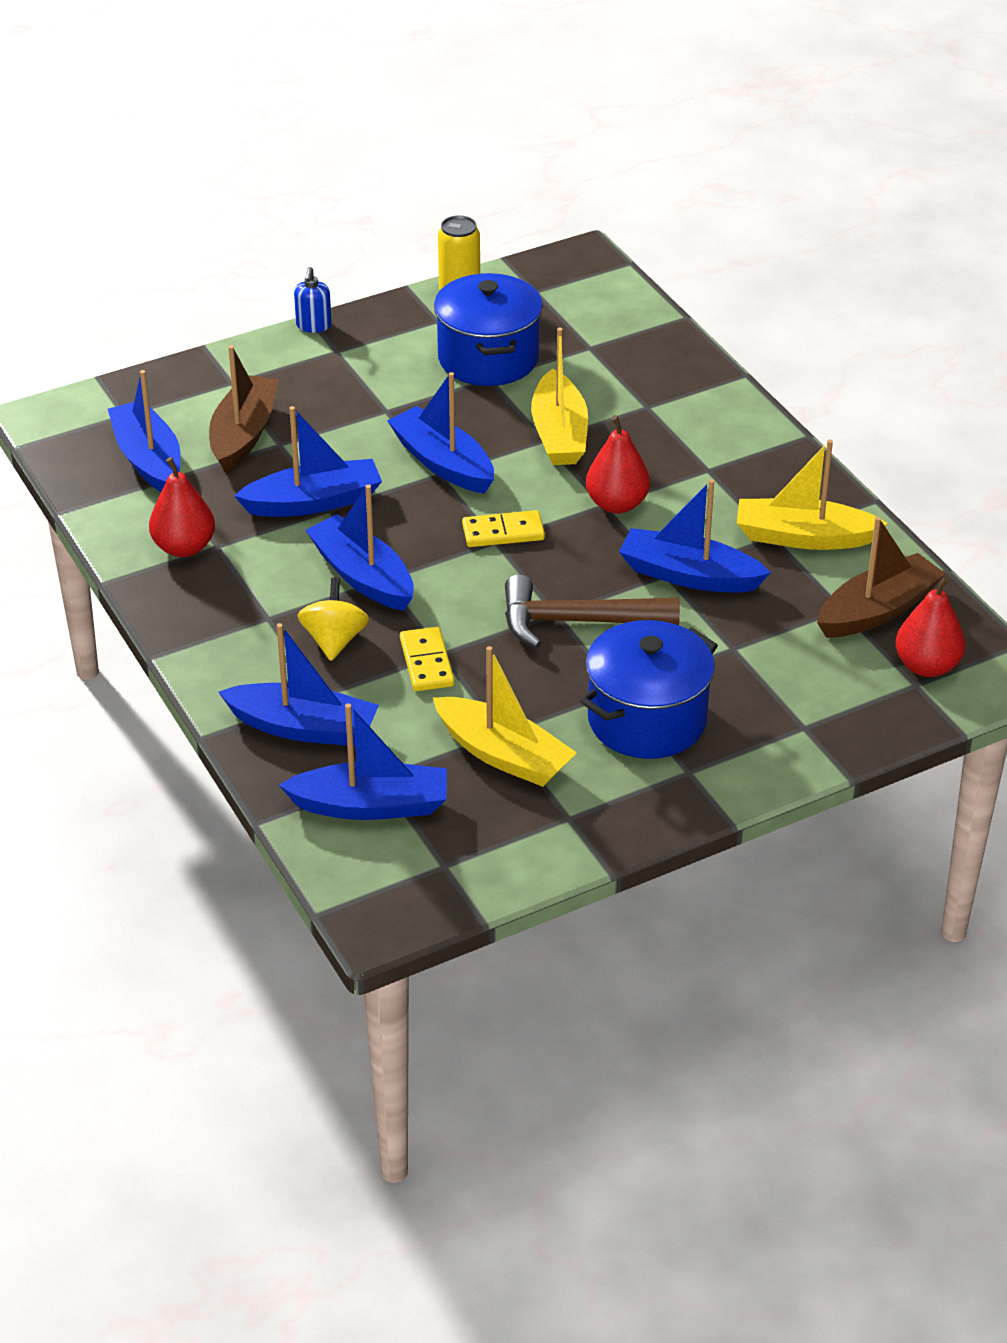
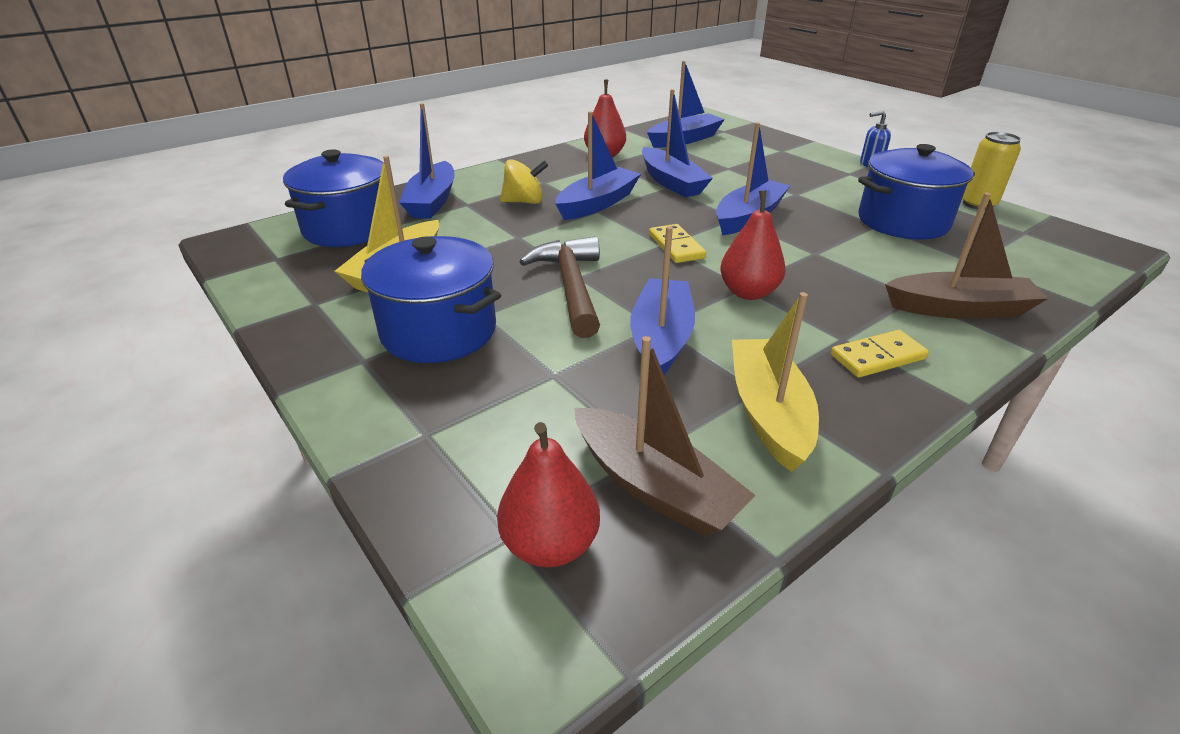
camera: 80 degrees right, 5 degrees down
brown boat [209,345,279,472] -> brown boat moved to [885,193,1049,319]
blue boat [279,703,447,820] -> blue pot [283,149,384,247]
yellow domino [400,627,454,691] -> yellow domino moved to [831,330,929,377]
yellow boat [531,328,588,465] -> none

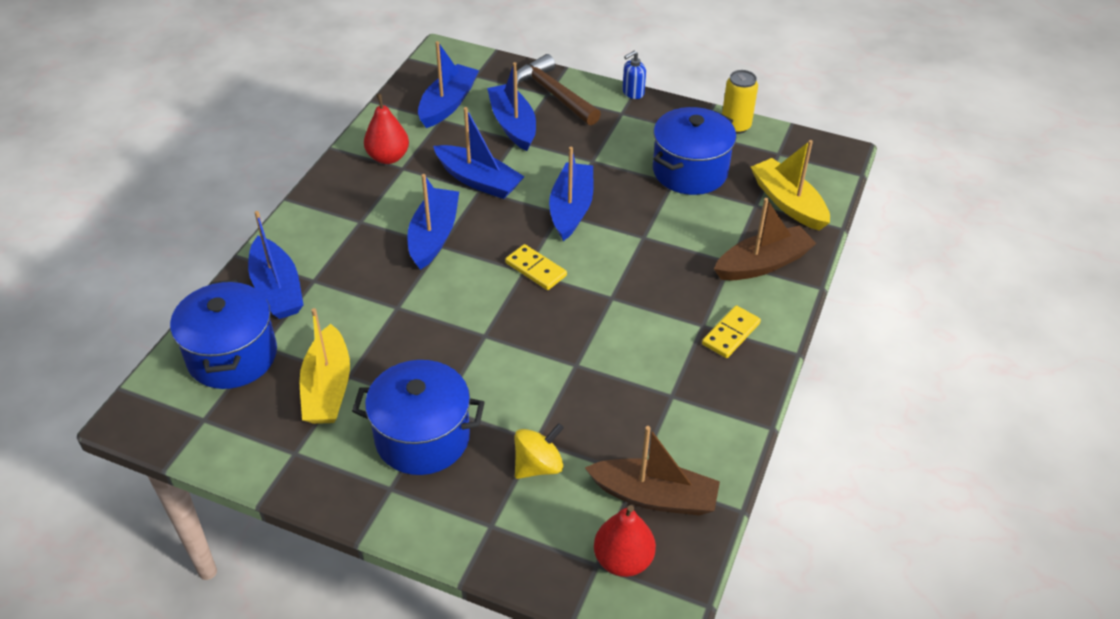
camera: 30 degrees left, 10 degrees up
yellow spinning top [500,159,548,204] -> yellow spinning top moved to [515,423,564,479]
brown hammer [519,236,600,338] -> brown hammer moved to [517,54,601,126]
blue boat [630,226,695,375] -> blue boat moved to [487,62,536,151]
red pear [720,190,786,300] -> none
yellow boat [732,292,819,472] -> yellow boat moved to [751,140,830,231]

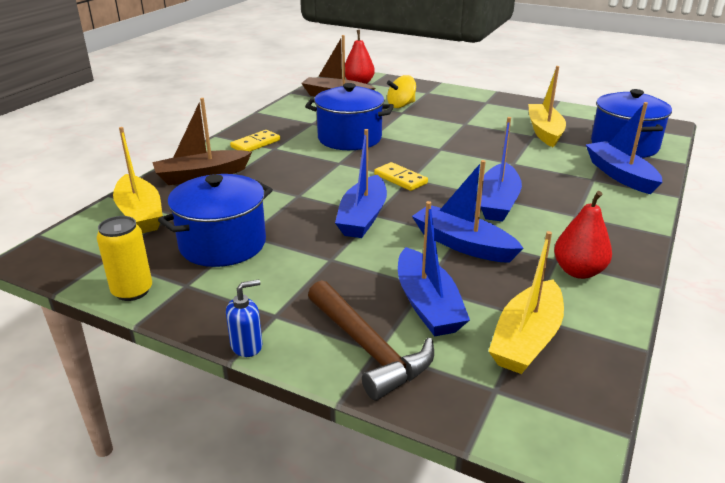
camera: 175 degrees left, 15 degrees down
blue pot [352,360,485,475] -> blue pot moved to [305,83,394,150]
blue boat [418,41,479,128] -> yellow boat [488,231,564,374]

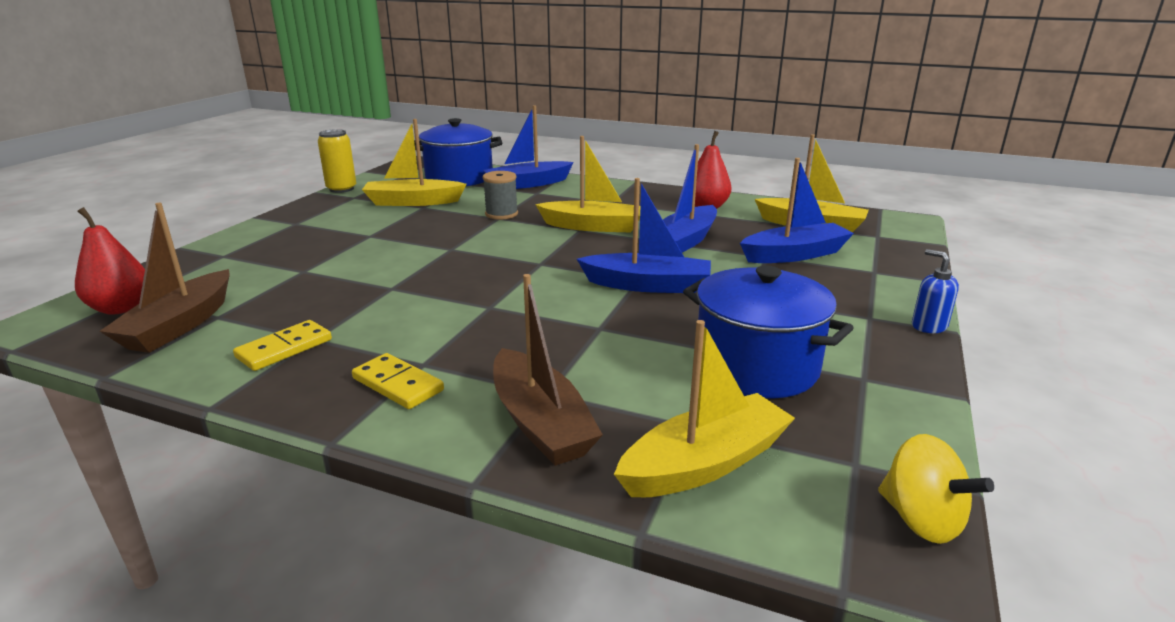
camera: 95 degrees left, 5 degrees down
yellow can [97,216,152,301] -> yellow can moved to [318,129,356,193]
blue pot [305,83,394,150] -> none
brown hammer [308,280,434,400] -> none
yellow domino [374,162,428,191] -> yellow domino moved to [233,320,332,371]
yellow spinning top [387,75,416,108] -> yellow spinning top moved to [878,434,994,544]
blue boat [481,117,522,222] -> yellow boat [535,136,640,232]
none -> grey spool [483,171,518,220]

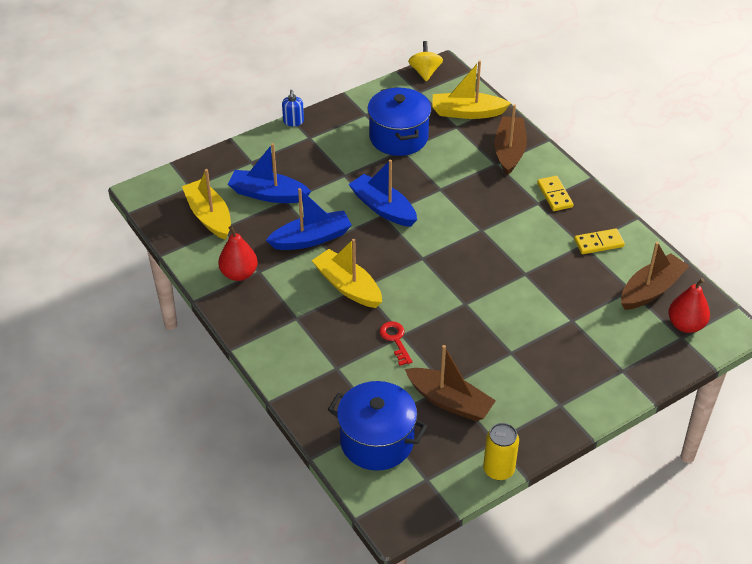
camera: 145 degrees left, 20 degrees up
yellow boat [362,119,466,206] -> brown boat [405,345,496,421]
blue boat [483,105,574,189] -> none
grey spool [483,171,518,220] -> red key [380,321,413,366]

